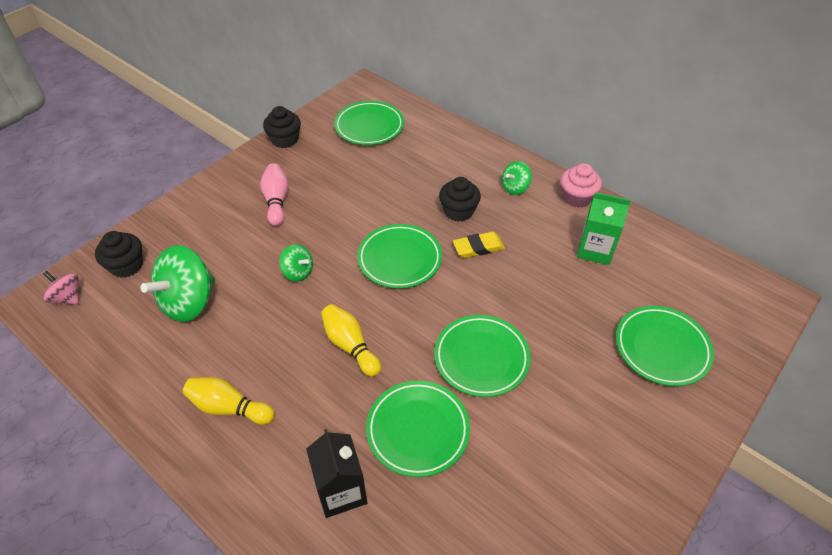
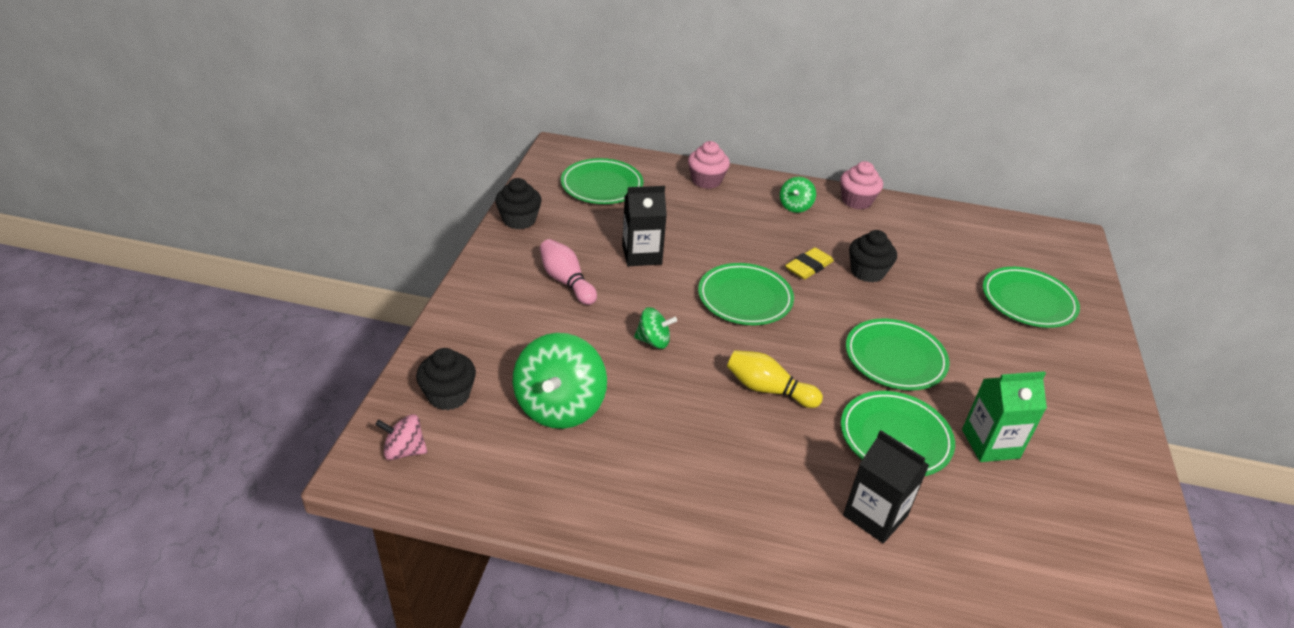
camera: 30 degrees left, 10 degrees down
yellow bowling pin [183,377,275,425] -> none
black cupcake [439,177,481,222] -> black cupcake moved to [849,230,897,283]
green carton [577,192,631,265] -> green carton moved to [962,371,1047,462]
none -> black carton [622,186,667,266]
none -> pink cupcake [688,141,730,189]

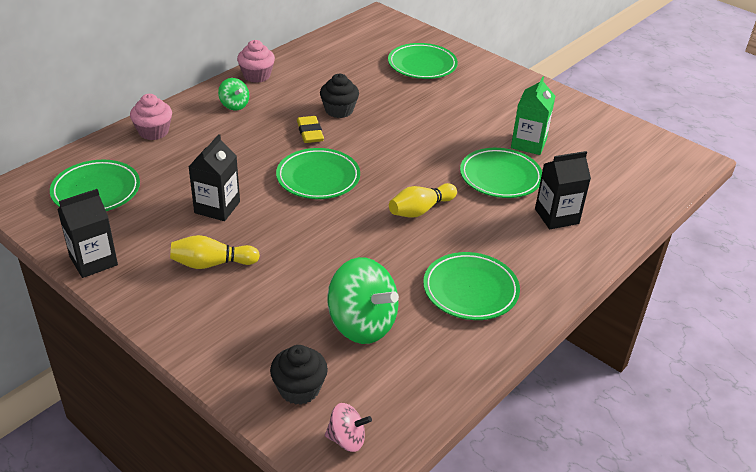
camera: 60 degrees left, 0 degrees up
pink spinning top [375,414,427,460] -> pink spinning top turned 120 degrees counterclockwise [325,403,372,452]
black cupcake [495,178,542,229] -> black carton [57,189,118,278]
pink bowling pin [540,239,597,305] -> yellow bowling pin [170,235,260,269]
green spinning top [634,307,677,349] -> none
green plate [846,319,950,390] -> green plate moved to [423,252,520,320]

